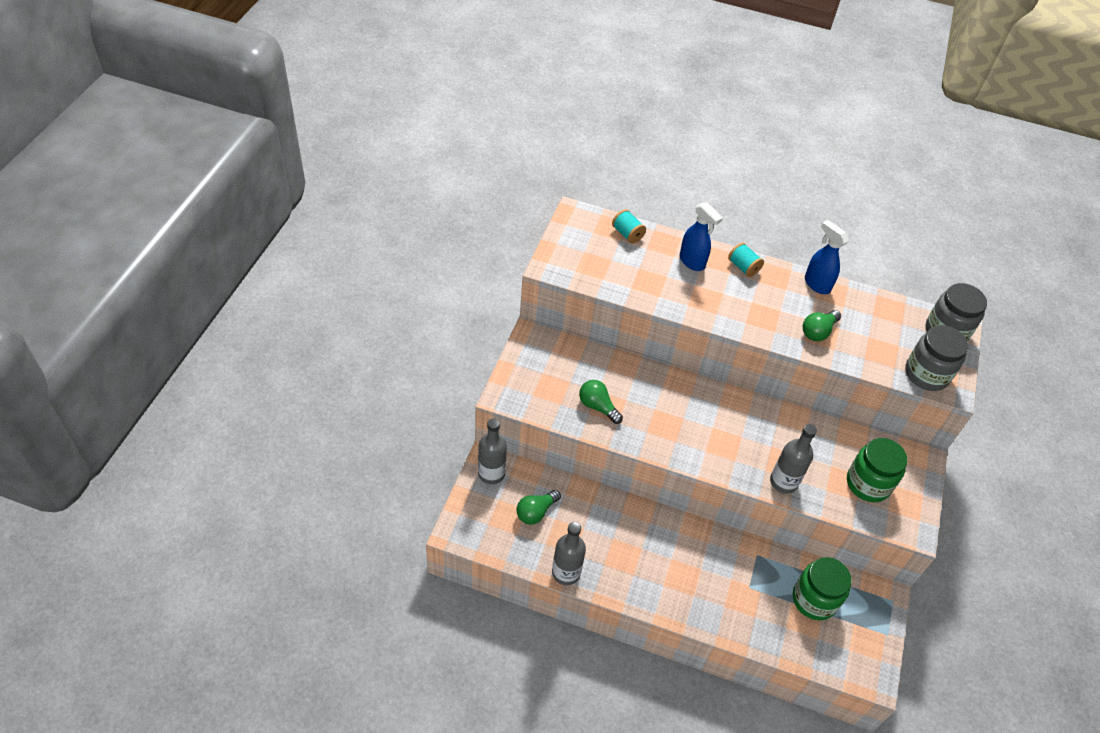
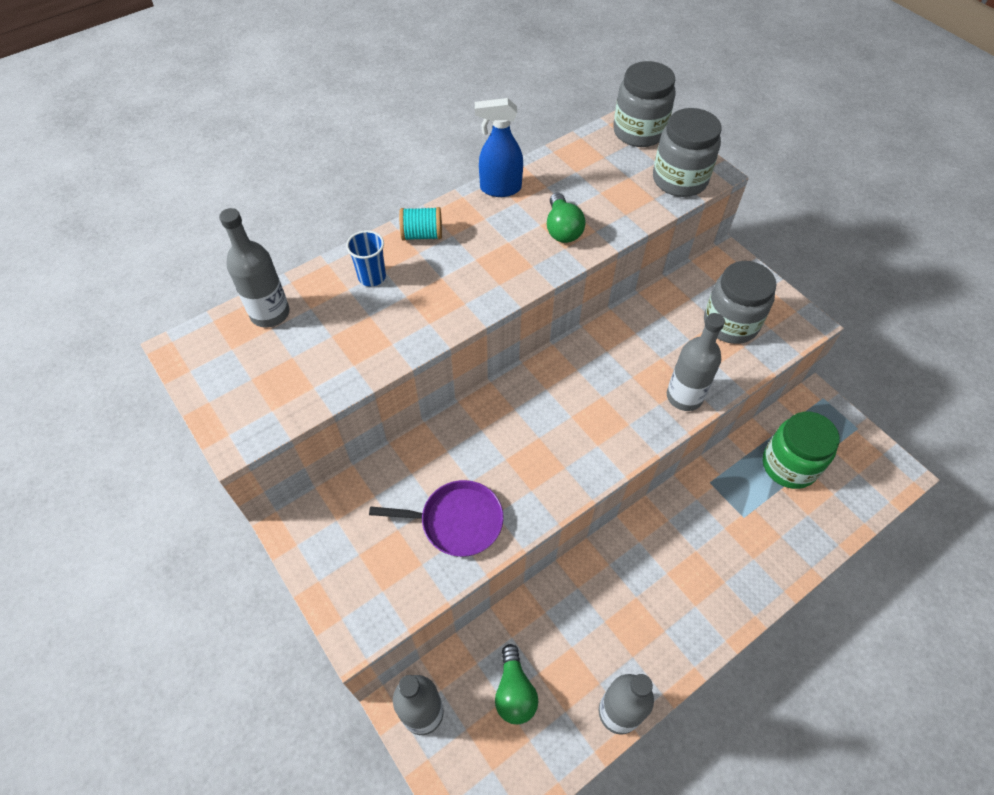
camera: 50 degrees left, 5 degrees up
green light bulb [579,380,623,424] -> purple pan [369,480,504,557]
turquoise spool [612,209,646,244] -> grey bottle [219,208,290,328]
blue spray bottle [680,202,723,271] -> blue cup [346,230,386,287]
green jar [847,438,907,502] -> grey jar [704,261,777,344]

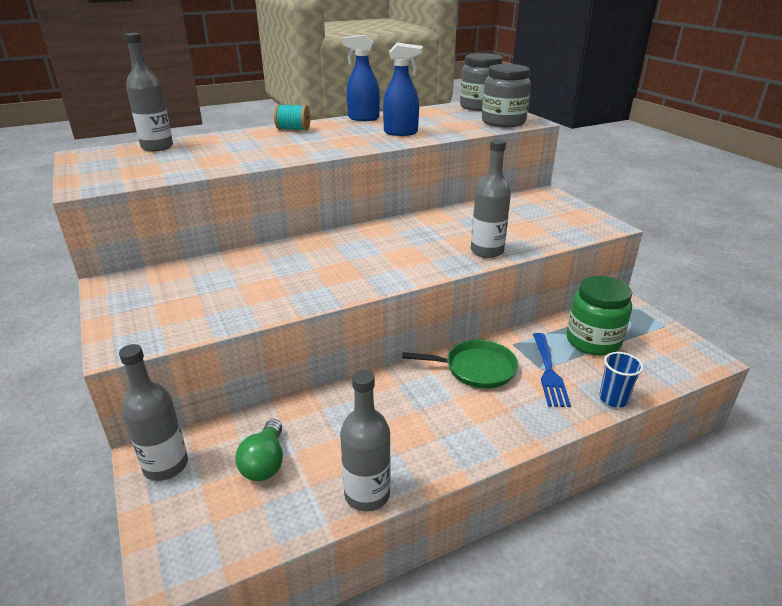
camera: 10 degrees right, 25 degrees down
blue cup [346,230,386,287] -> blue cup moved to [599,352,643,408]
purple pan [369,480,504,557] -> none
green light bulb [547,193,586,243] -> blue spray bottle [383,43,423,136]
grey jar [704,261,777,344] -> none
none -> green pan [402,340,518,389]
none -> blue fork [533,333,571,407]

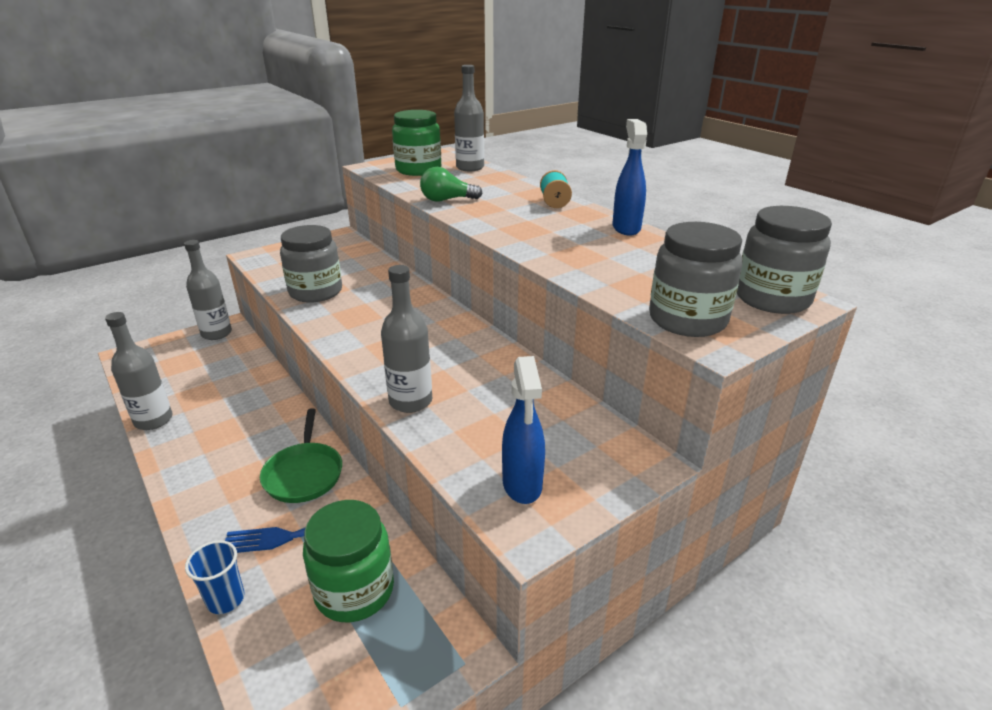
camera: 80 degrees right, 0 degrees up
green light bulb [235,419,283,481] -> green light bulb moved to [420,167,483,202]
blue spray bottle [383,43,423,136] -> blue spray bottle moved to [502,356,545,504]
none -> grey jar [280,225,342,302]
none -> green jar [392,110,441,176]

